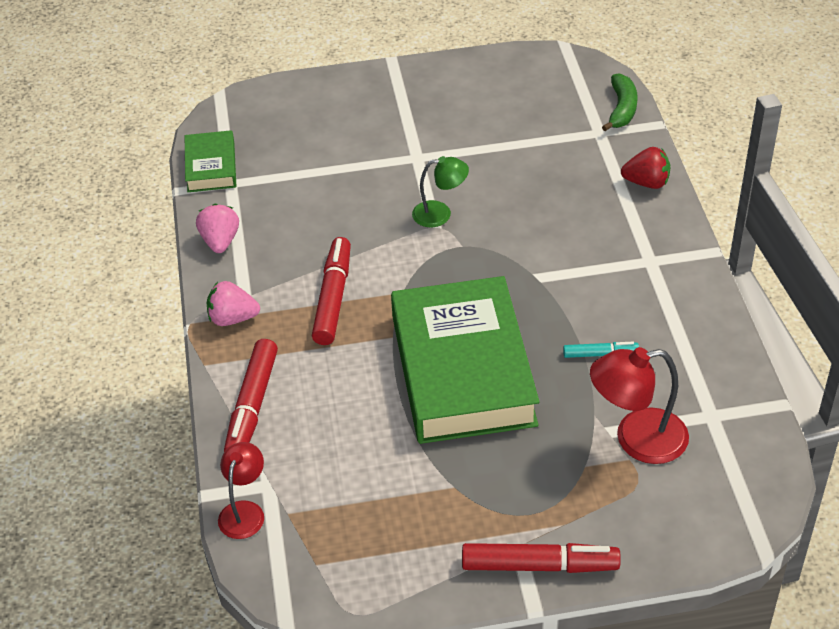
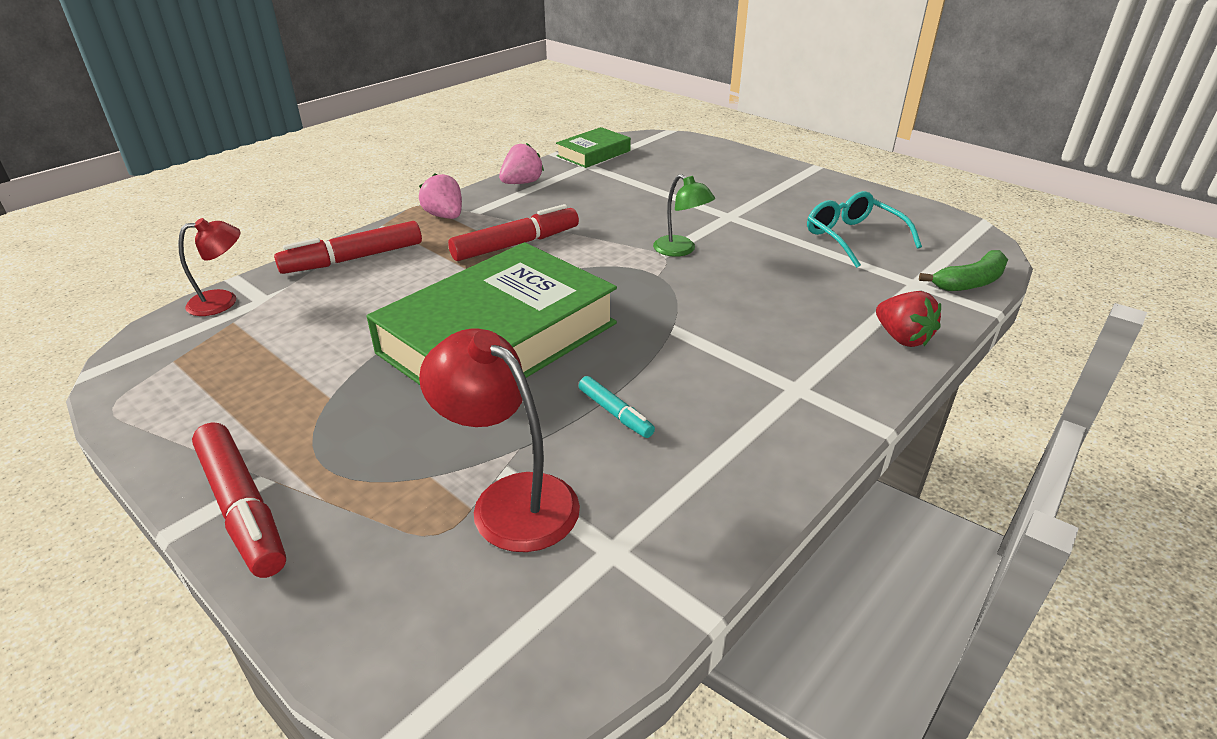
camera: 50 degrees right, 10 degrees down
none -> turquoise glasses [807,191,922,268]

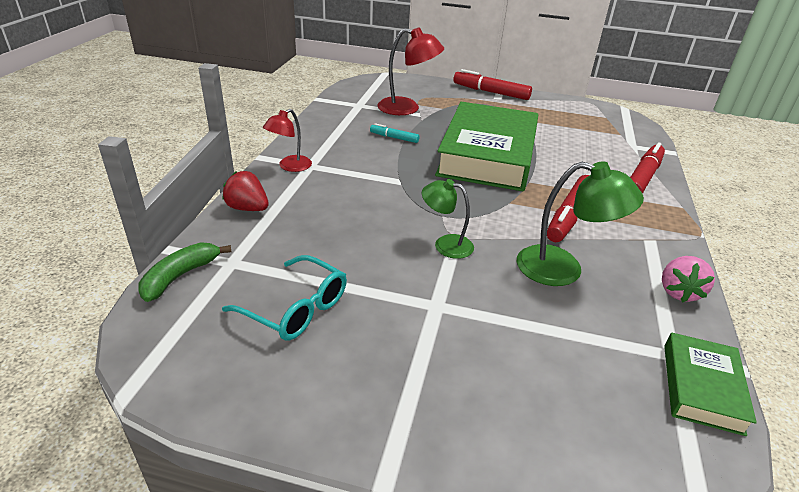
camera: 150 degrees right, 0 degrees up
red lamp [178,218,240,316] -> red lamp moved to [263,109,312,172]
pink strawberry [419,173,462,219] -> none
none -> green lamp [517,161,644,286]

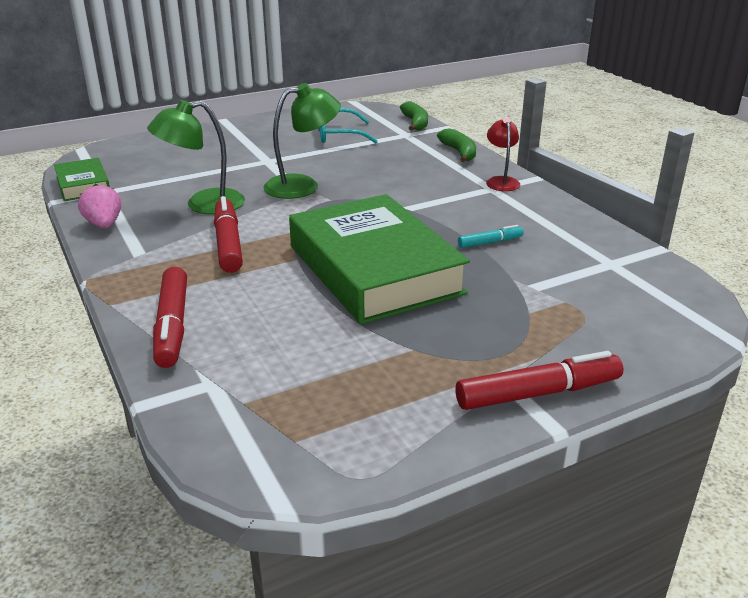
camera: 140 degrees right, 5 degrees down
red strawberry [222,171,269,211] -> green banana [437,128,476,162]
red lamp [377,27,444,115] -> none
green lamp [422,179,474,259] -> green lamp [263,83,341,199], size x1.59

